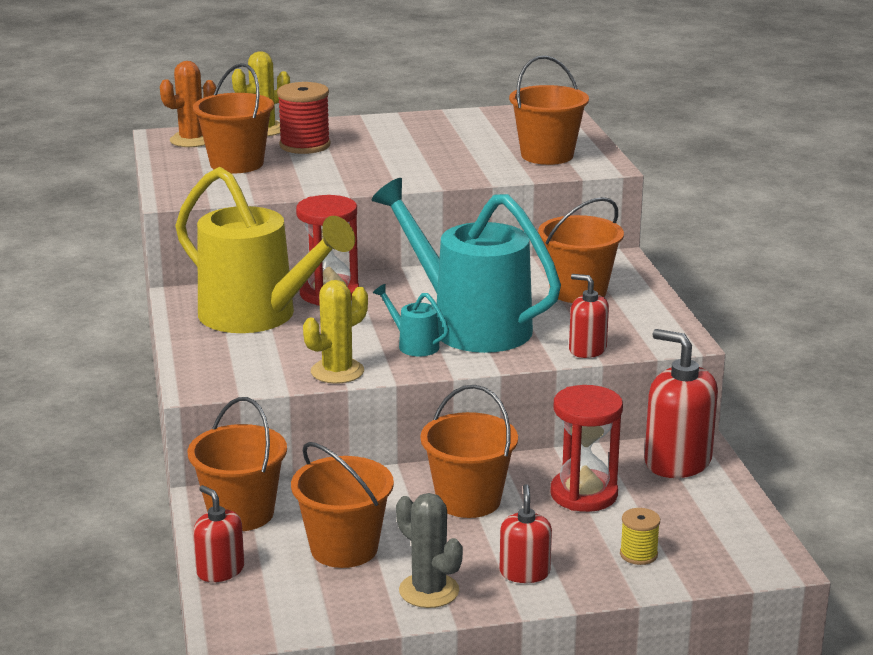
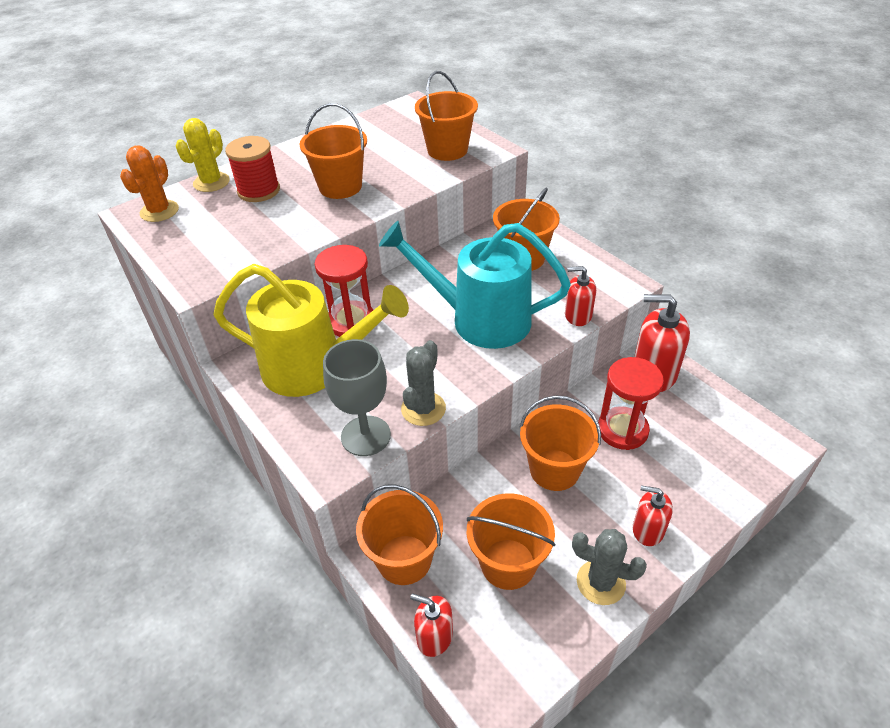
camera: 25 degrees left, 20 degrees up
orange bucket [193,63,274,173] -> orange bucket moved to [300,103,367,199]
yellow cactus [303,280,368,384] -> grey cactus [401,340,446,426]
turquoise watering can [373,284,449,357] -> none
red soap dispenser [500,484,552,583] -> red soap dispenser turned 45 degrees counterclockwise [633,485,673,546]
yellow spool [620,508,660,565] -> none
none -> grey goblet [323,339,391,456]

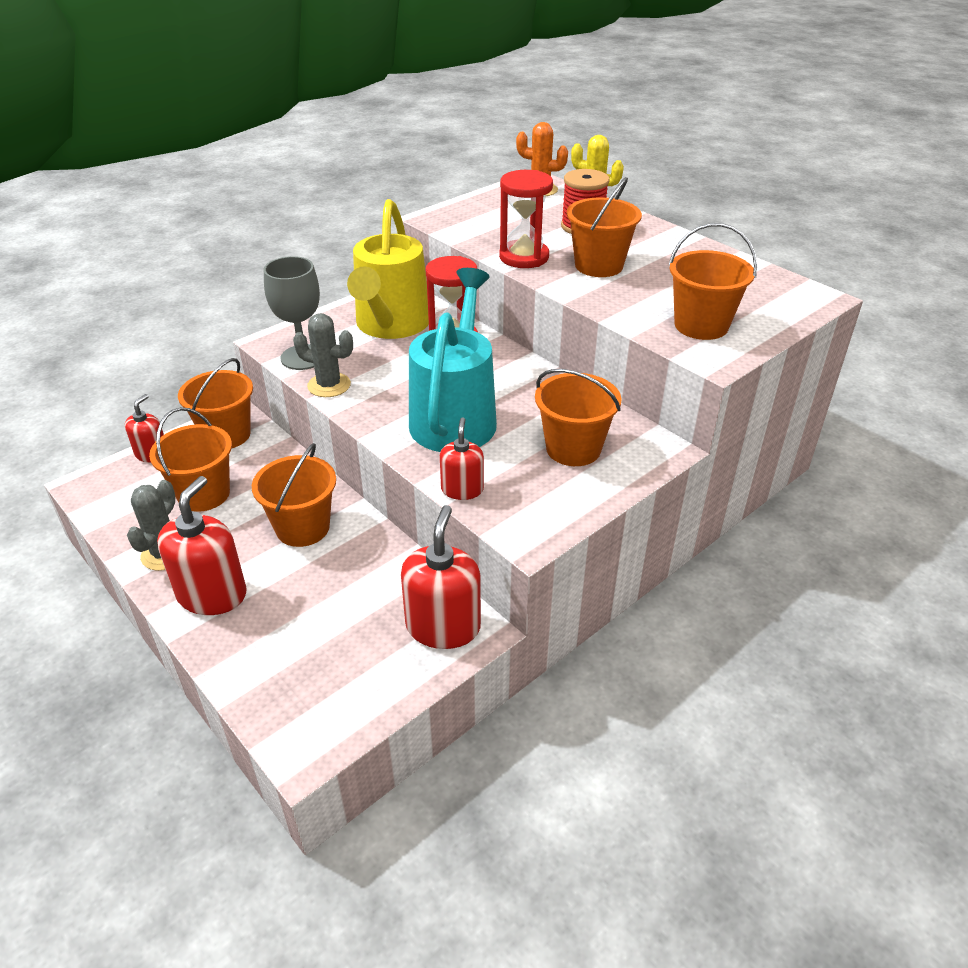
camera: 85 degrees right, 5 degrees down
red hourglass [598,357,664,450] -> red hourglass moved to [499,170,553,268]
red soap dispenser [633,485,673,546] -> red soap dispenser [157,476,247,615], size x1.72

